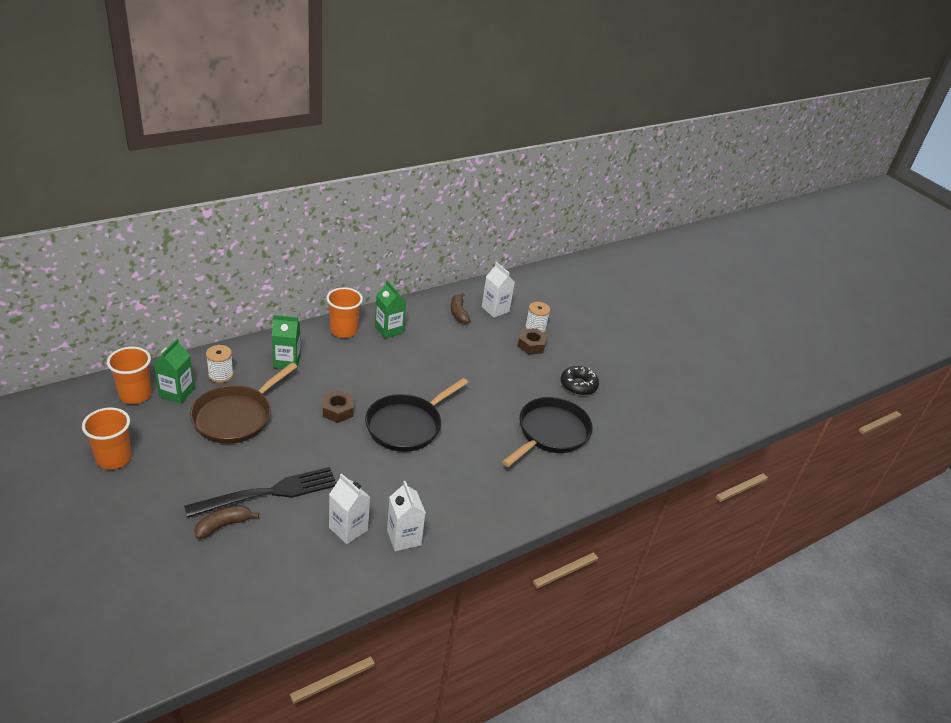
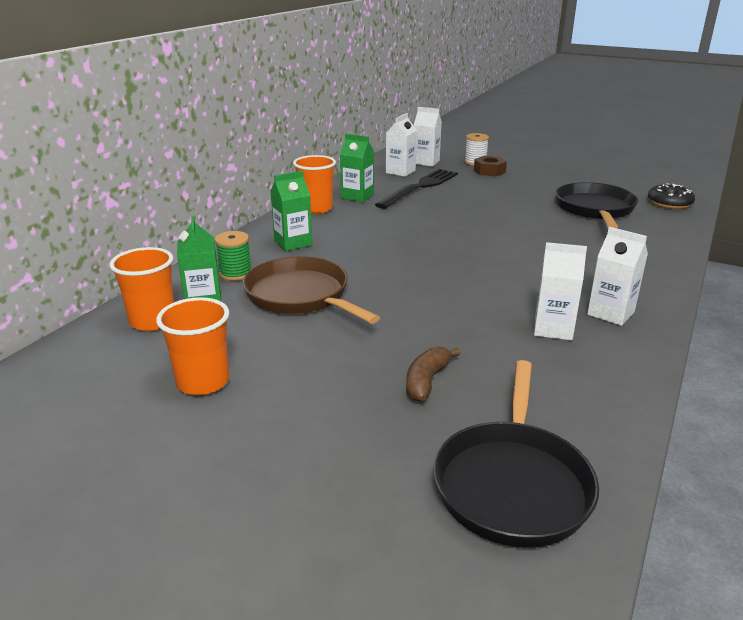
camera: 25 degrees left, 10 degrees down
black fork [184,467,336,518] -> black fork moved to [375,169,458,209]
brown pan [190,363,297,444] -> brown pan turned 135 degrees clockwise [243,256,380,324]
white spool [206,345,234,383] -> green spool [215,231,252,281]
brown nut [323,390,354,423] -> none
black pan [365,378,468,452] -> black pan moved to [433,360,599,547]
brown banana [451,293,471,324] -> white carton [386,113,417,177]
black donut [561,366,599,396] -> black donut moved to [648,183,695,209]

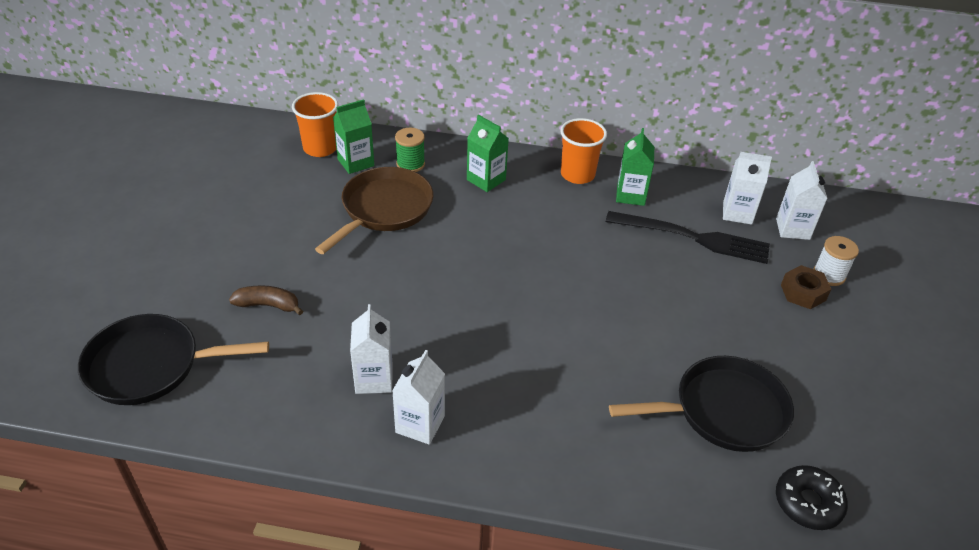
camera: 70 degrees right, 15 degrees up
orange cup [156,297,229,395] -> none

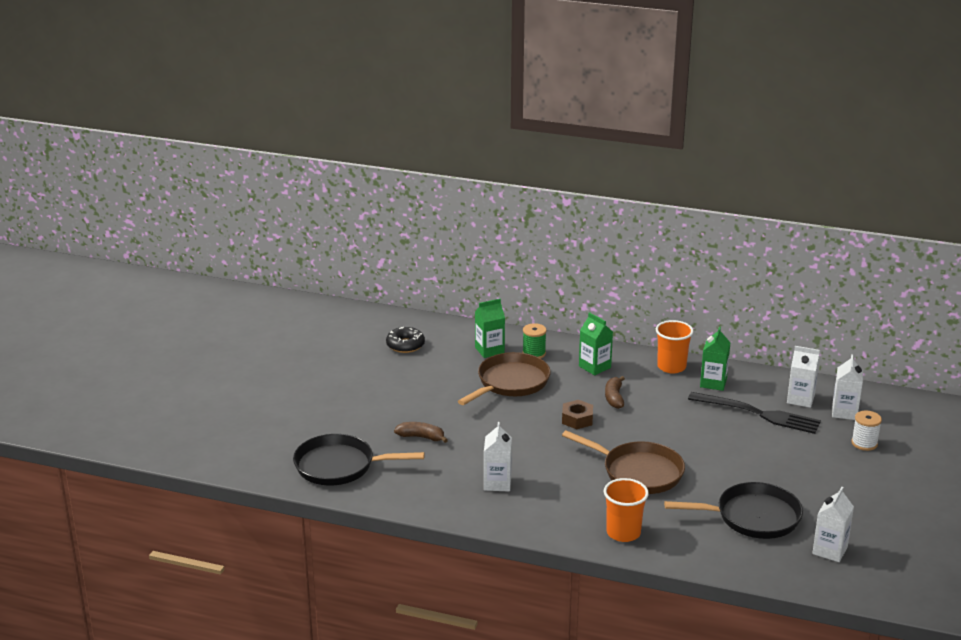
camera: 10 degrees right, 15 degrees down
orange cup [292,92,338,157] -> orange cup moved to [604,478,649,542]
white carton [392,350,445,445] -> white carton moved to [812,487,854,562]
black donut [776,465,848,530] -> black donut moved to [386,327,425,353]
brown nut [781,265,831,309] -> brown nut moved to [562,400,593,429]
none -> brown pan [562,430,685,494]
none -> brown banana [605,376,625,409]

